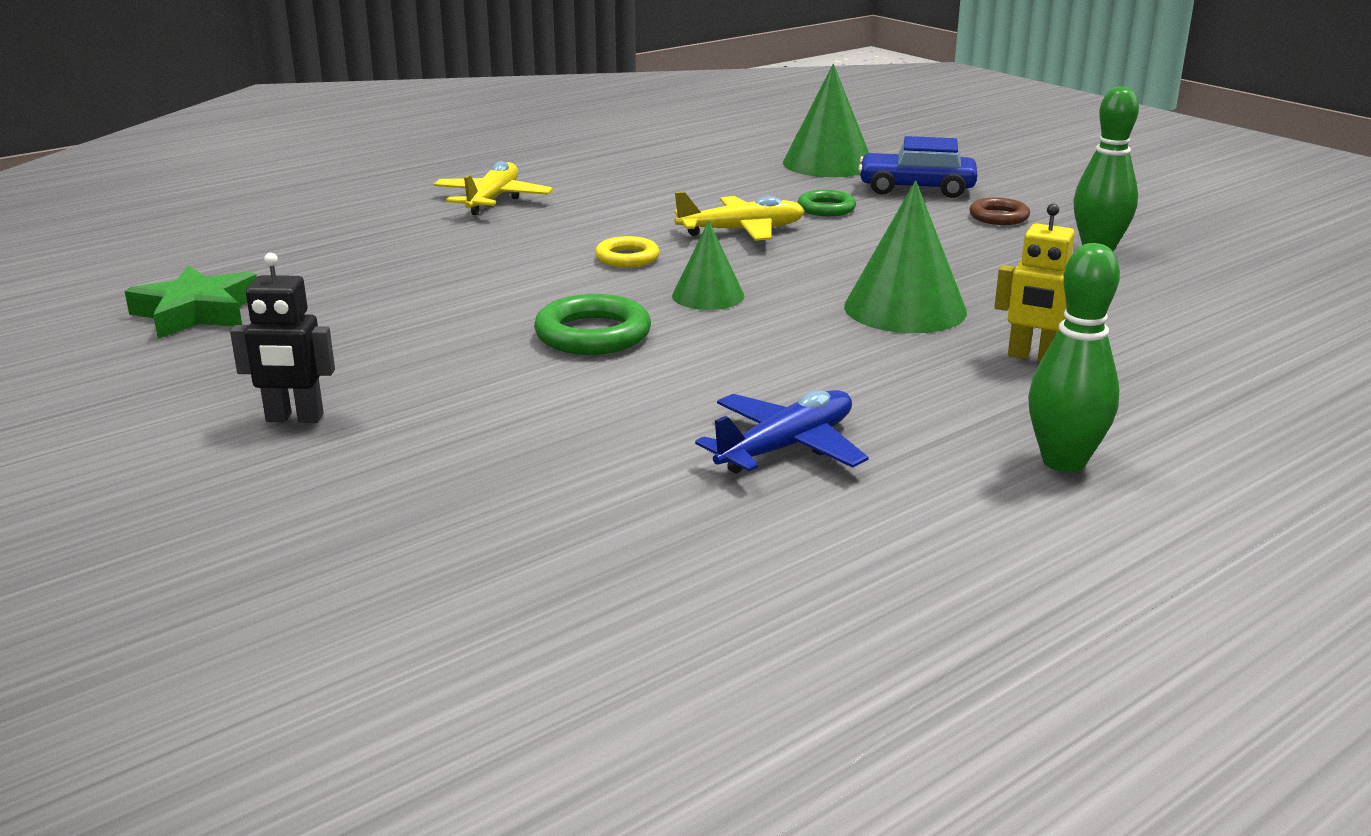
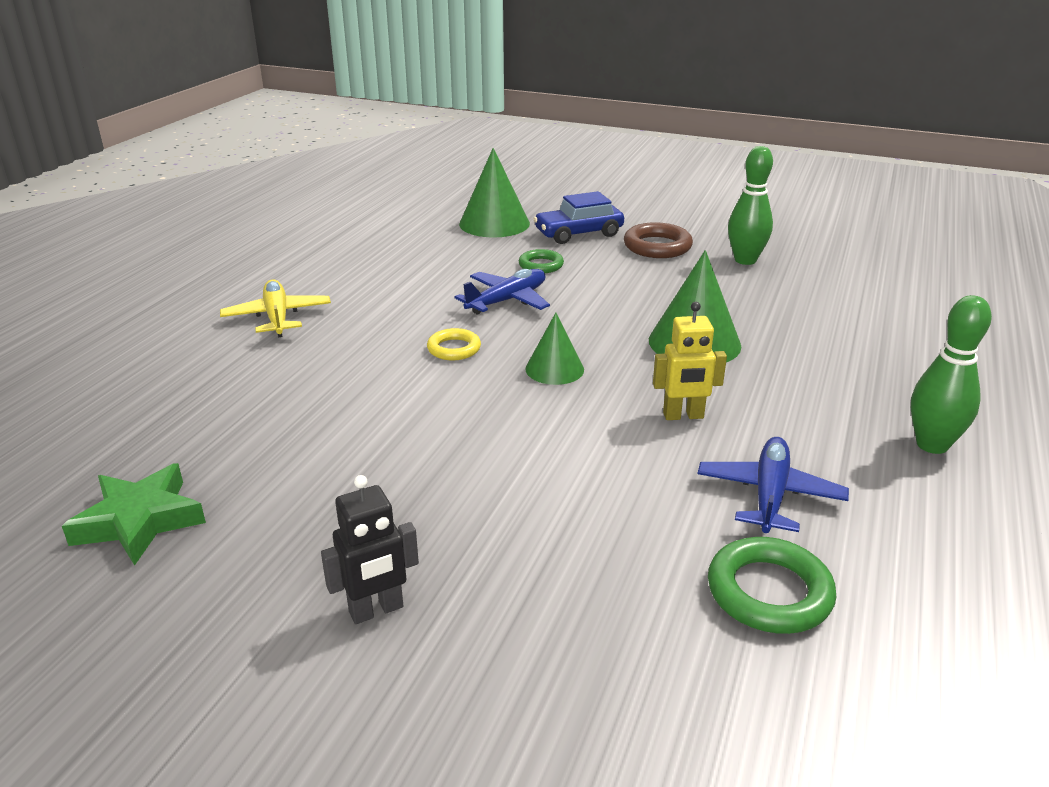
camera: 30 degrees left, 5 degrees up
green ring [534,294,651,355] -> green ring moved to [708,537,836,634]
yellow plane [674,192,805,241] -> blue plane [455,269,550,315]
brown ring [969,198,1030,225] -> brown ring [624,222,693,258], size x1.58
yellow robot [995,204,1075,361] -> yellow robot moved to [653,302,727,420]

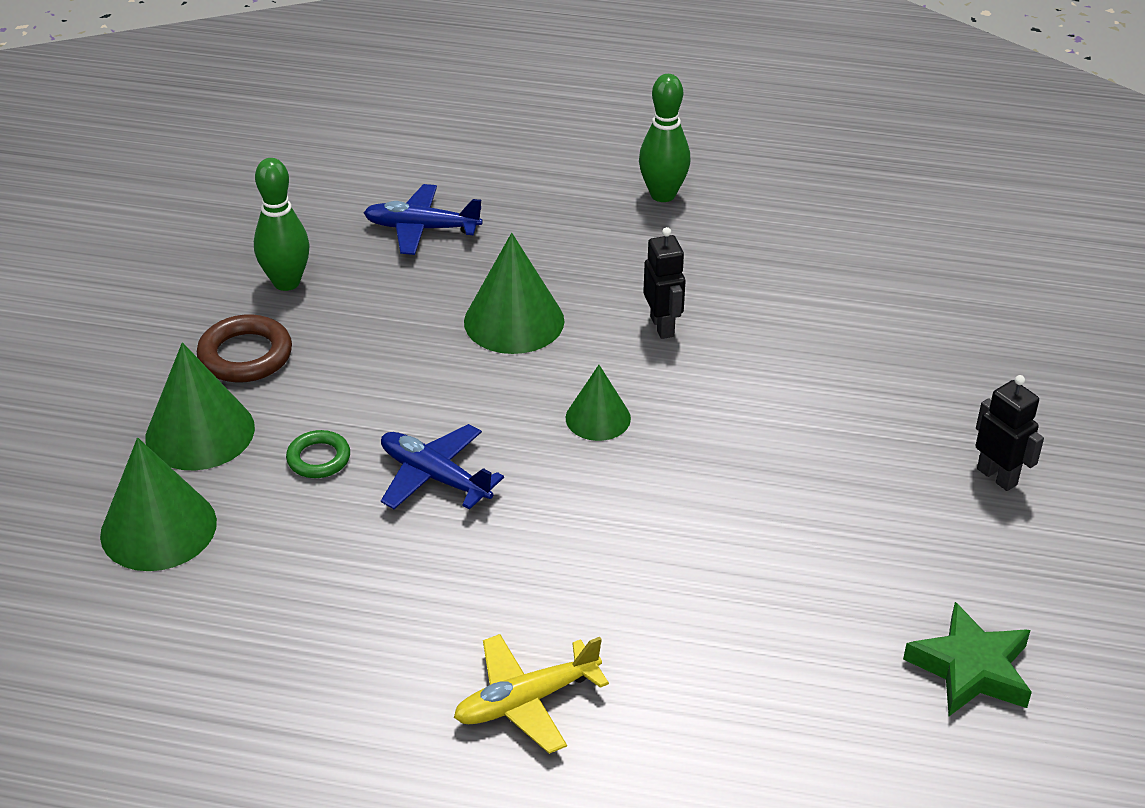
camera: 100 degrees left, 10 degrees up
yellow ring [427,328,481,361] -> none
blue car [533,191,624,244] -> green cone [145,342,255,470]
yellow robot [653,302,727,420] -> black robot [643,227,685,339]
blue plane [698,437,849,533] -> blue plane moved to [364,184,483,255]
green ring [708,537,836,634] -> none

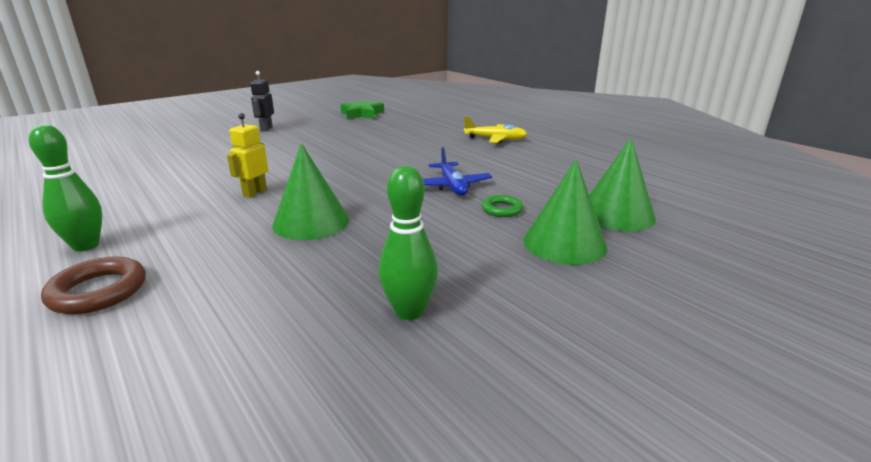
camera: 140 degrees left, 15 degrees down
brown ring [197,314,292,383] -> brown ring moved to [41,256,146,314]
blue plane [364,184,483,255] -> none
green cone [566,365,631,441] -> none
black robot [643,227,685,339] -> yellow robot [227,113,268,198]

